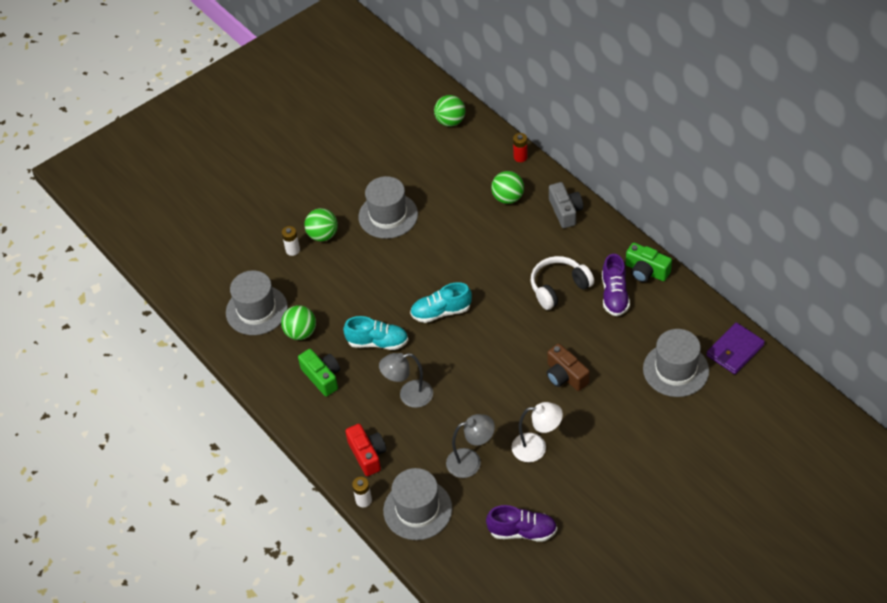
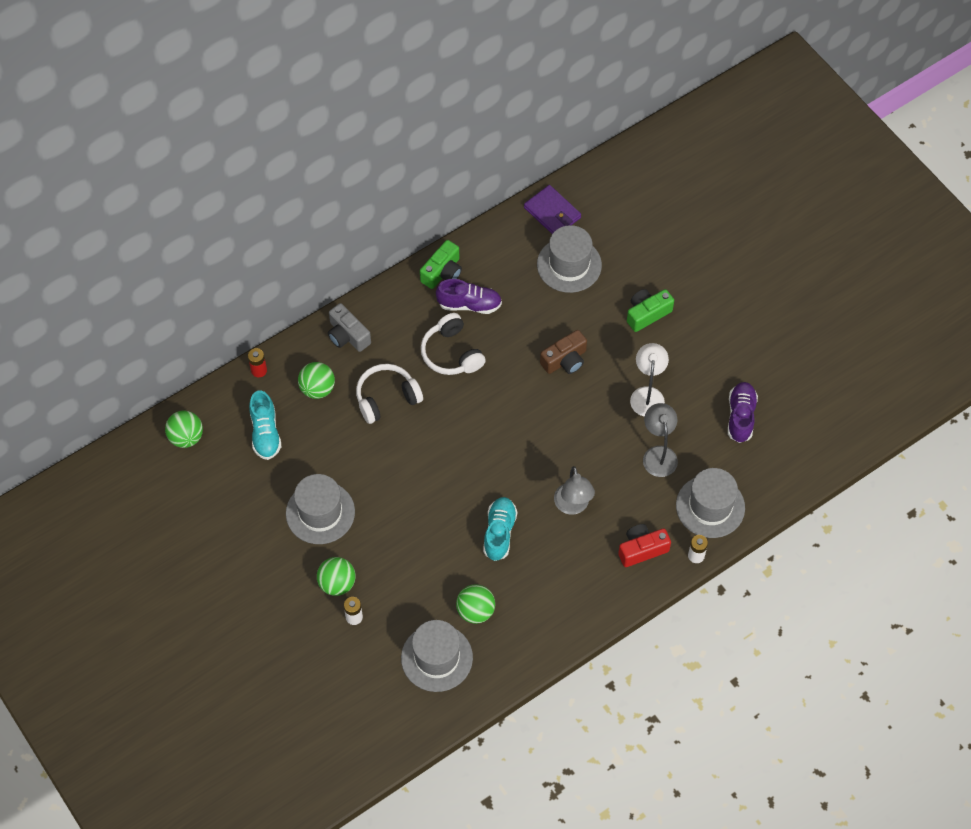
camera: 90 degrees left, 10 degrees up
green camera [298,349,340,396] -> green camera moved to [627,289,674,332]
turquoise shoe [410,282,472,323] -> turquoise shoe moved to [249,390,281,460]
grey camera [549,182,583,228] -> grey camera turned 120 degrees counterclockwise [328,303,371,352]
none -> white headphones [356,364,423,424]

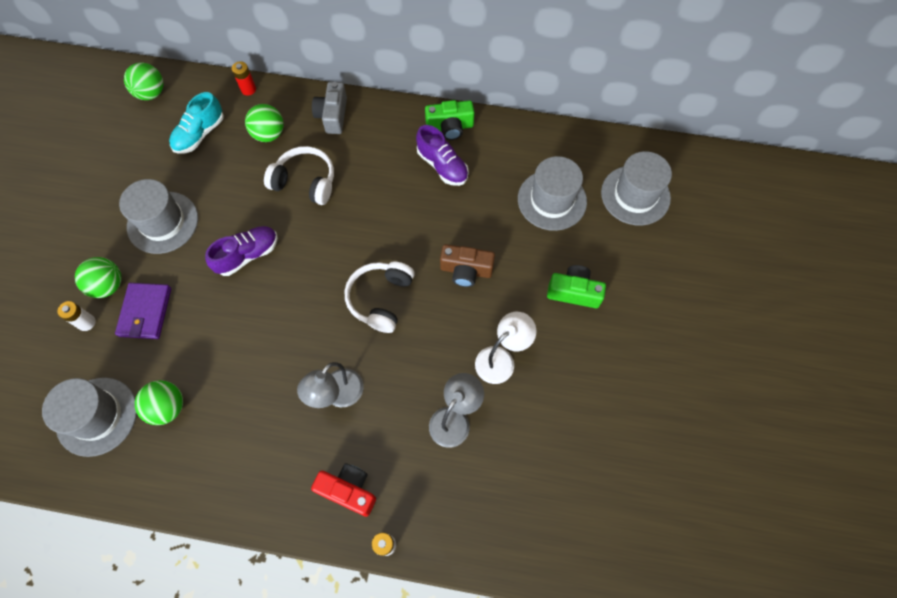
camera: 45 degrees right, 5 degrees up
white headphones [421,313,486,375] -> white headphones moved to [345,261,415,333]
turquoise shoe [483,497,517,561] -> none
purple wallet [524,185,581,234] -> purple wallet moved to [115,283,171,339]
grey hat [676,468,745,538] -> grey hat moved to [601,151,672,225]
purple shoe [728,382,758,443] -> purple shoe moved to [205,226,278,276]

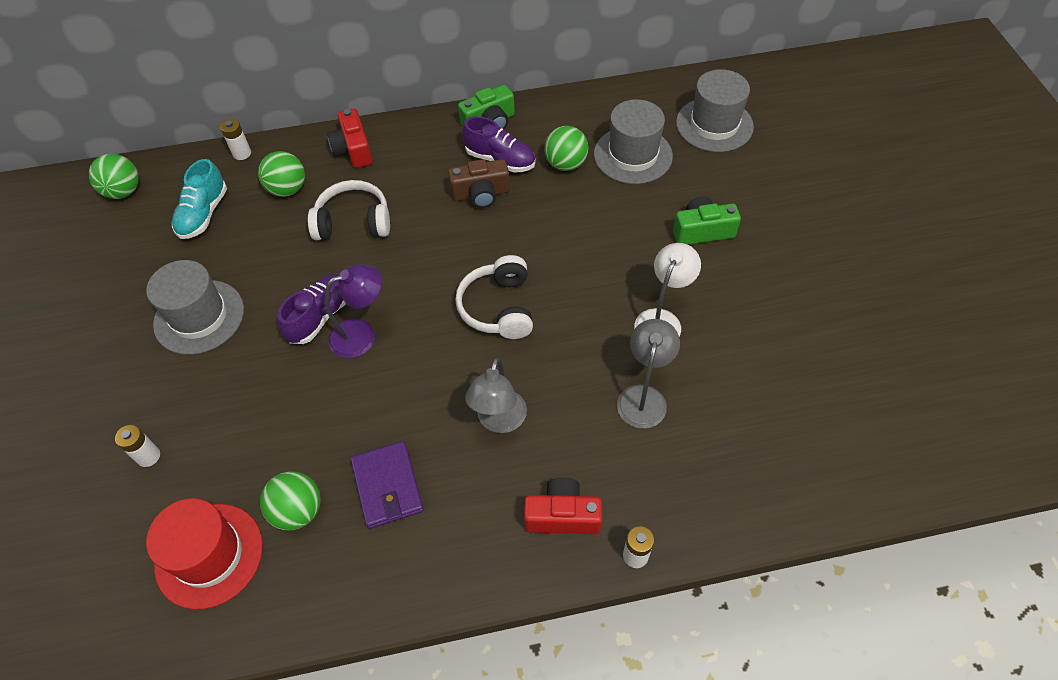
camera: 20 degrees left, 10 degrees down
grey hat [42,378,137,457] -> red hat [146,498,263,610]
green ball [75,257,121,298] -> green ball moved to [544,126,588,171]
purple wallet [115,283,171,339] -> purple wallet moved to [351,441,424,529]
red battery [232,61,256,95] -> white battery [220,119,251,160]
grey camera [312,82,347,134] -> red camera [327,108,372,168]
brown camera [440,244,495,287] -> brown camera moved to [448,159,510,208]
none -> purple lamp [325,265,382,358]

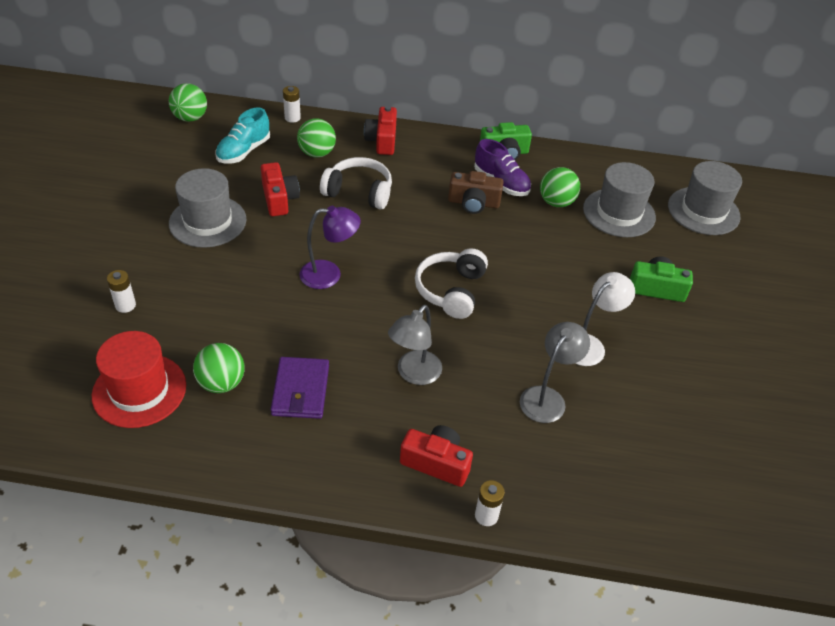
camera: 15 degrees right, 10 degrees down
purple shoe [278,274,346,344] -> none
none -> red camera [261,162,300,216]

